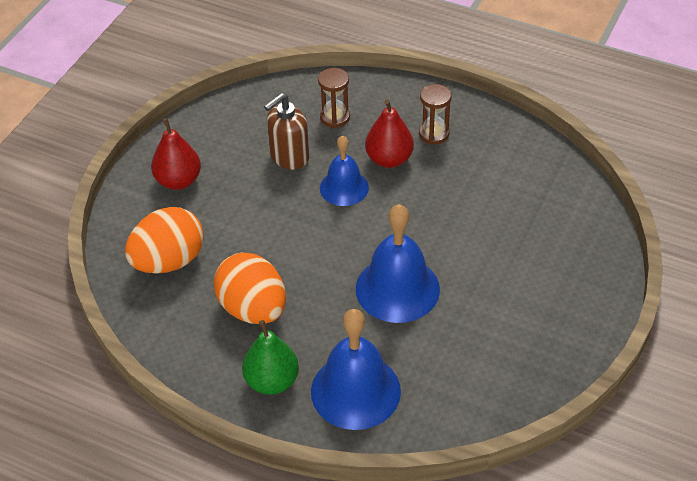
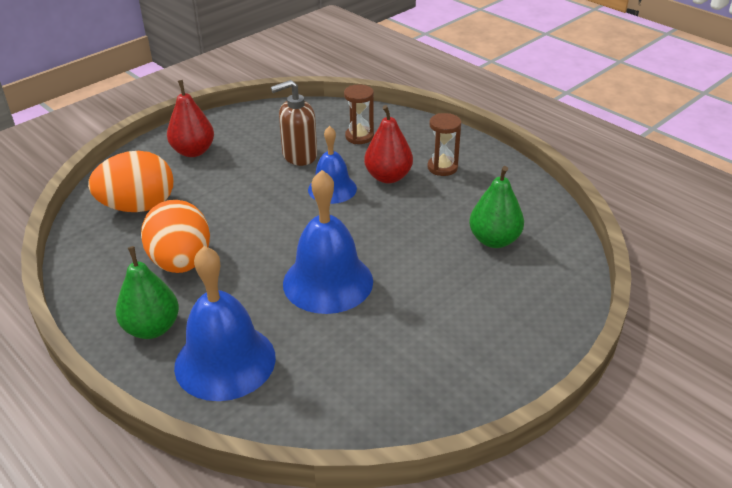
camera: 20 degrees right, 10 degrees down
none -> green pear [469,166,524,248]

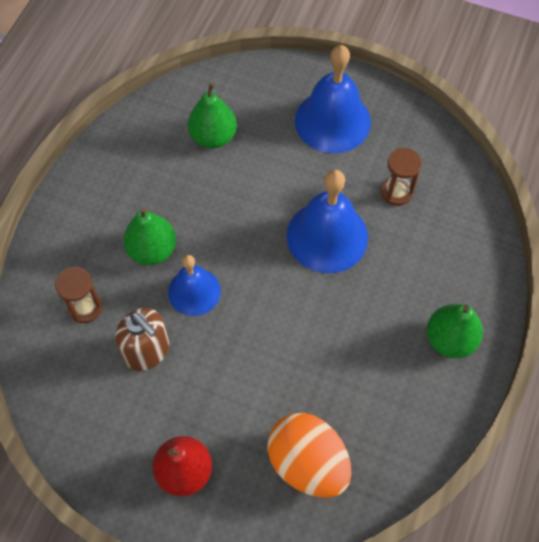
camera: 115 degrees left, 25 degrees up
orange egg [141,200,210,273] -> none
blue bell [174,246,276,401] -> blue bell moved to [295,45,371,153]
red pear [364,105,413,183] -> green pear [123,207,176,265]
brown hourglass [428,113,461,176] -> brown hourglass moved to [381,148,422,206]

